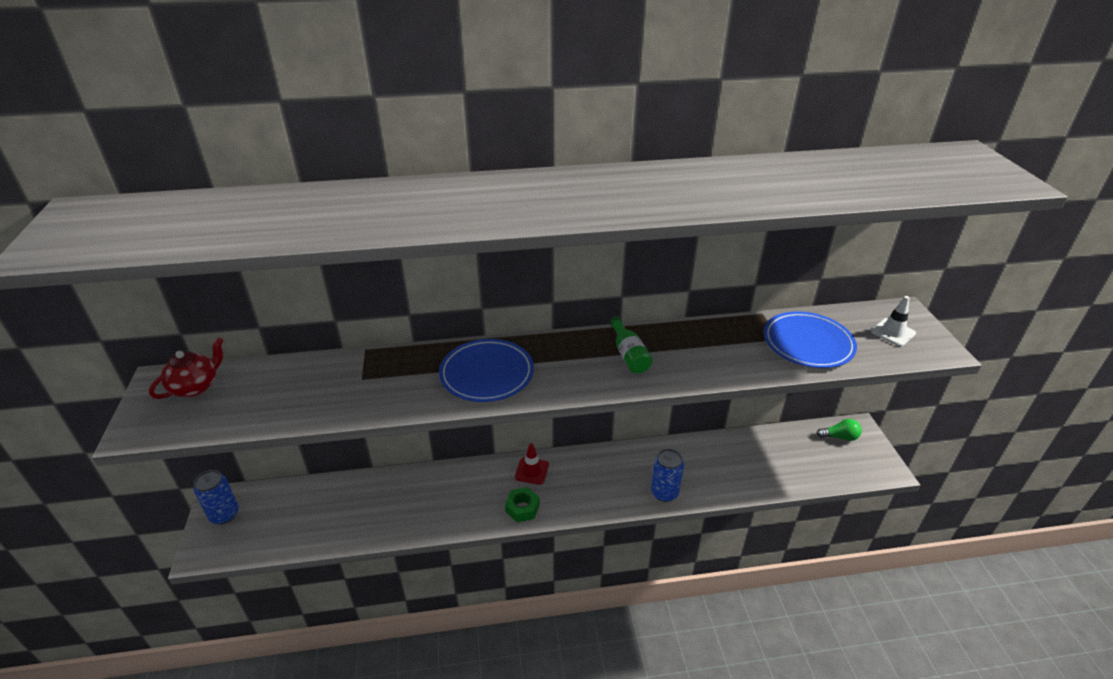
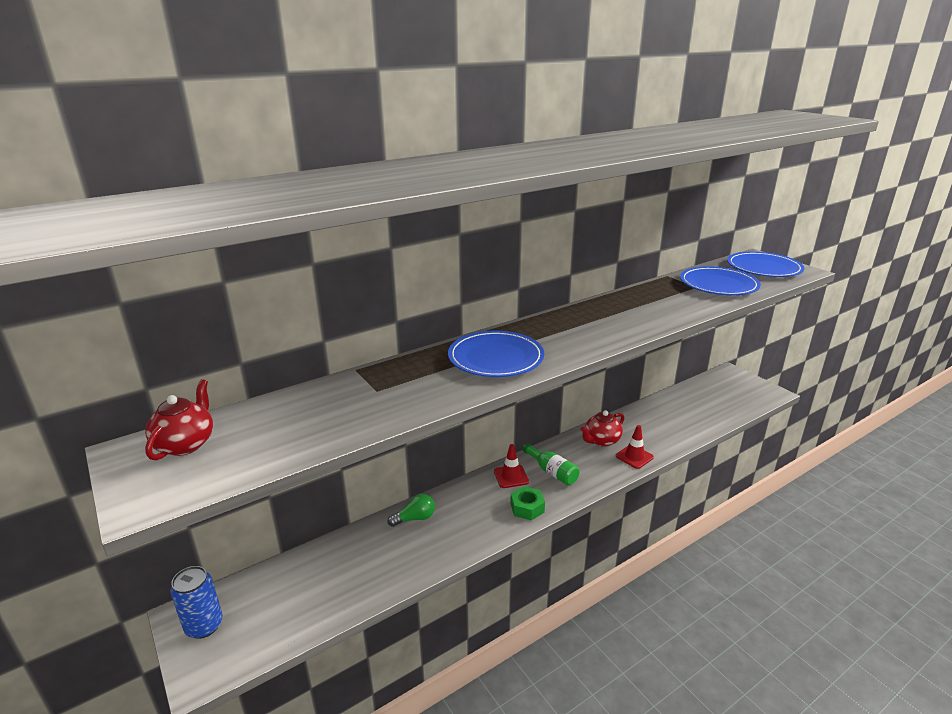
camera: 25 degrees left, 10 degrees down
green bottle [610,316,653,374] -> green bottle moved to [522,443,579,485]
blue can [651,449,684,502] -> red traffic cone [616,425,654,469]
green light bulb [816,419,862,441] -> green light bulb moved to [388,494,435,527]
white traffic cone [871,296,916,346] -> blue plate [727,252,804,277]
none -> red teapot [581,410,625,447]

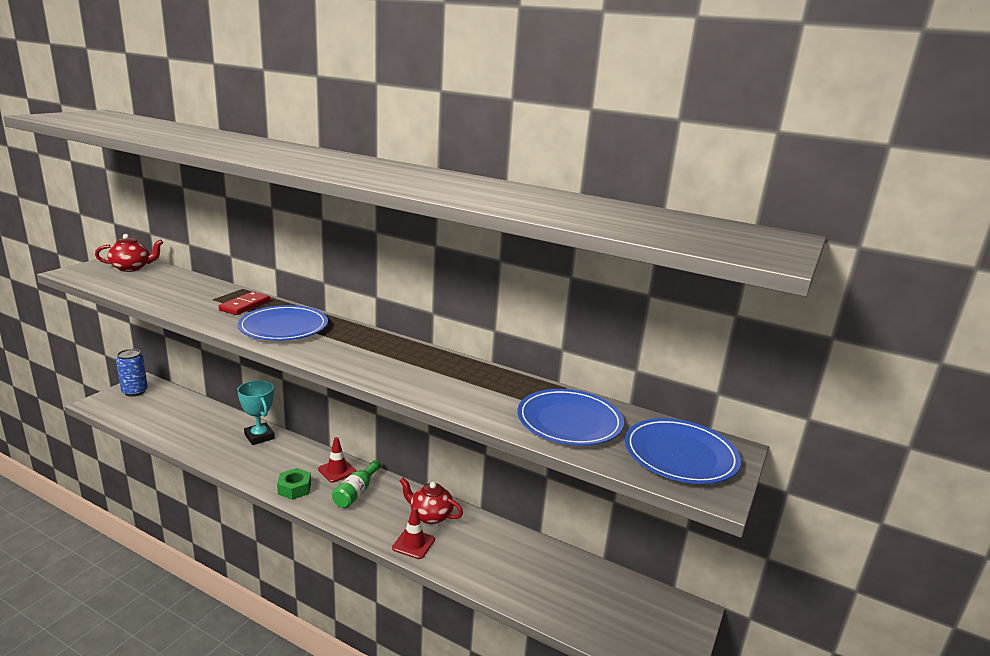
camera: 60 degrees right, 5 degrees down
green light bulb [388,494,435,527] -> turquoise trophy [237,380,275,445]
none -> red domino [219,292,270,315]

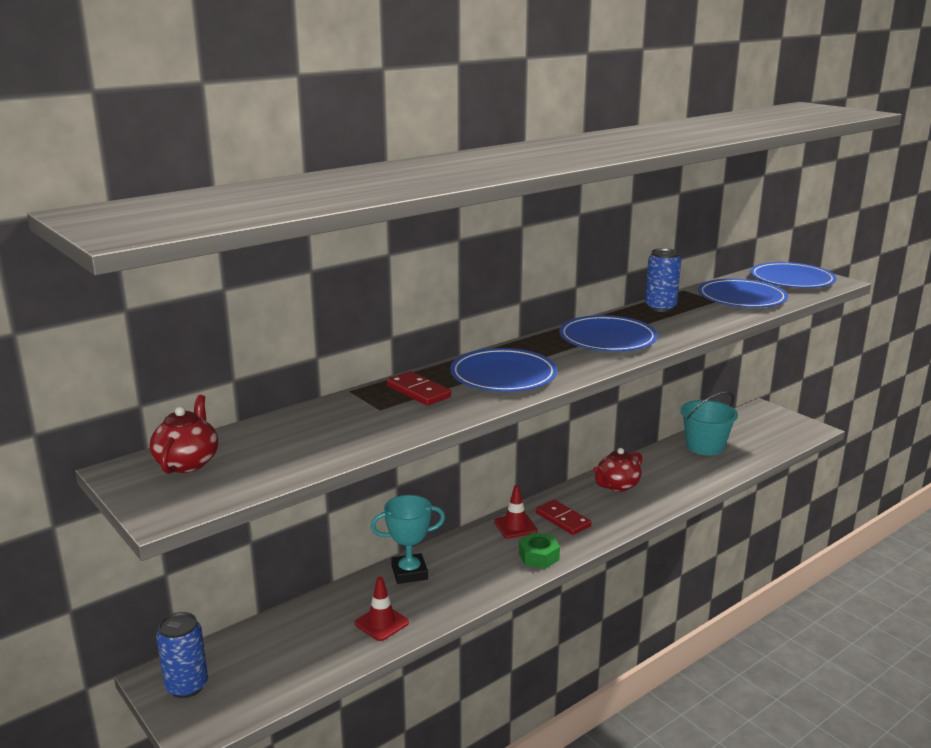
camera: 65 degrees left, 0 degrees up
green bottle [332,460,381,508] -> red domino [536,500,592,535]
red traffic cone [392,507,435,559] -> red traffic cone moved to [355,577,409,641]
none -> blue plate [559,315,658,352]
none -> blue can [645,248,681,312]
none -> turquoise bucket [681,391,738,456]

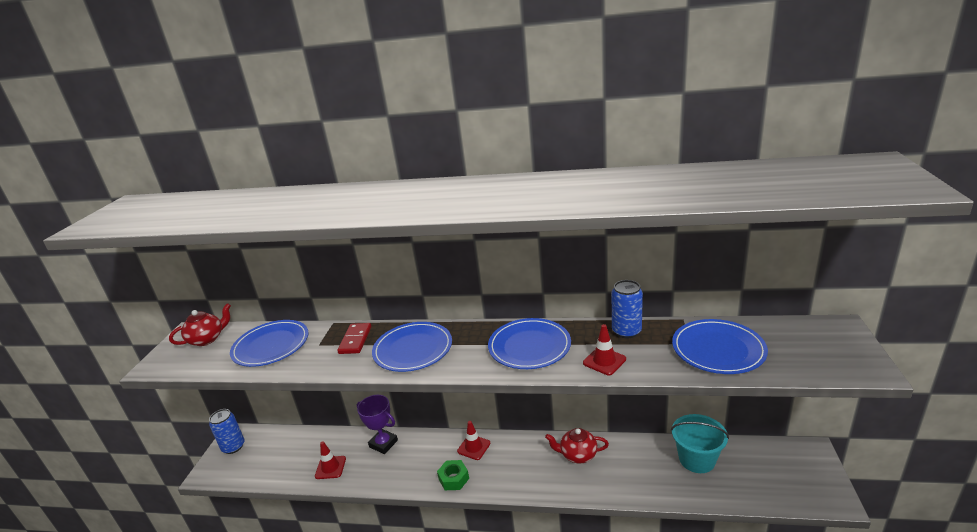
camera: 50 degrees right, 5 degrees up
turquoise trophy [371,495,445,584] -> purple trophy [357,395,398,454]
red domino [536,500,592,535] -> none
blue plate [750,262,837,288] -> blue plate moved to [230,320,308,367]
none -> red traffic cone [583,324,626,375]

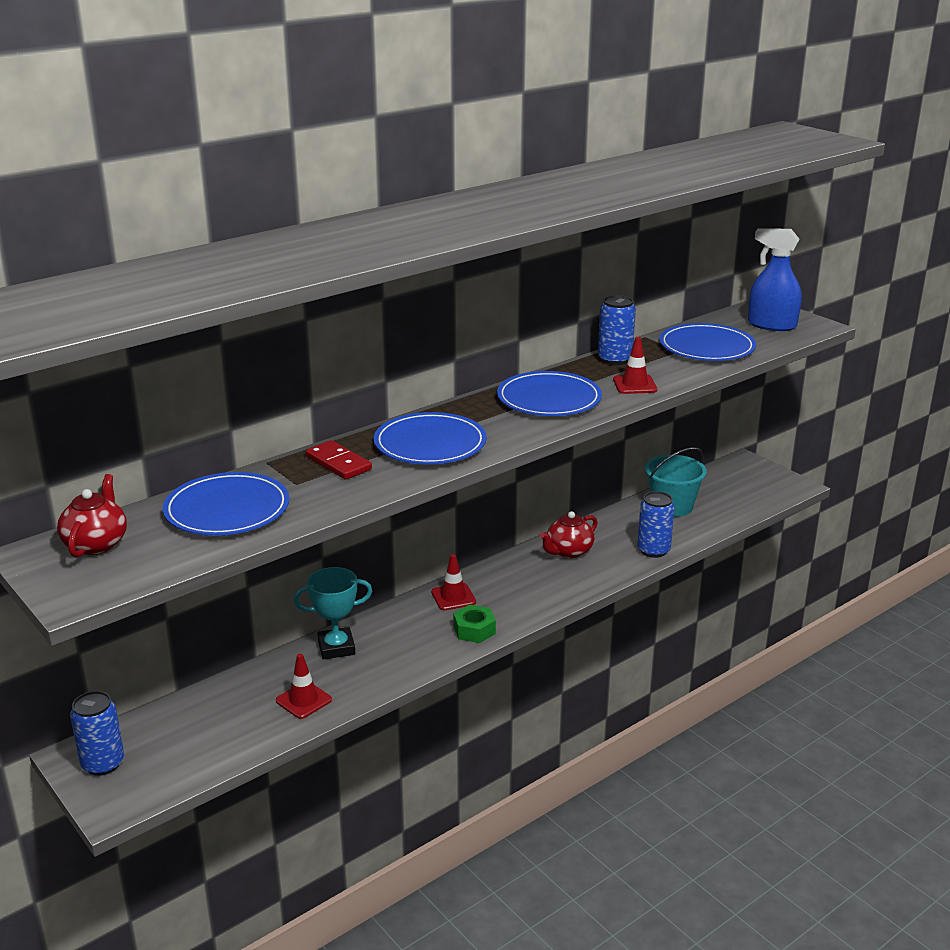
camera: 50 degrees left, 0 degrees up
purple trophy [357,395,398,454] -> turquoise trophy [293,567,372,659]
none -> blue can [637,491,675,558]
none -> blue spray bottle [748,228,802,331]

